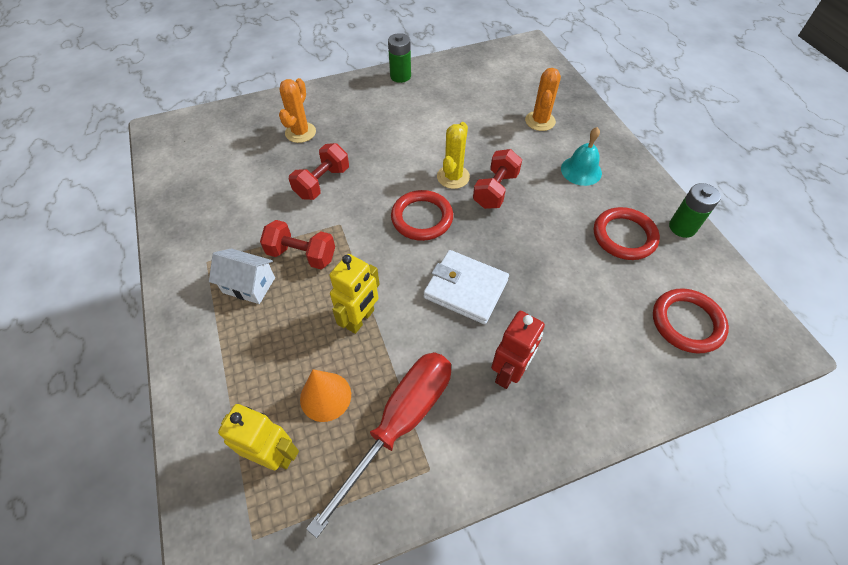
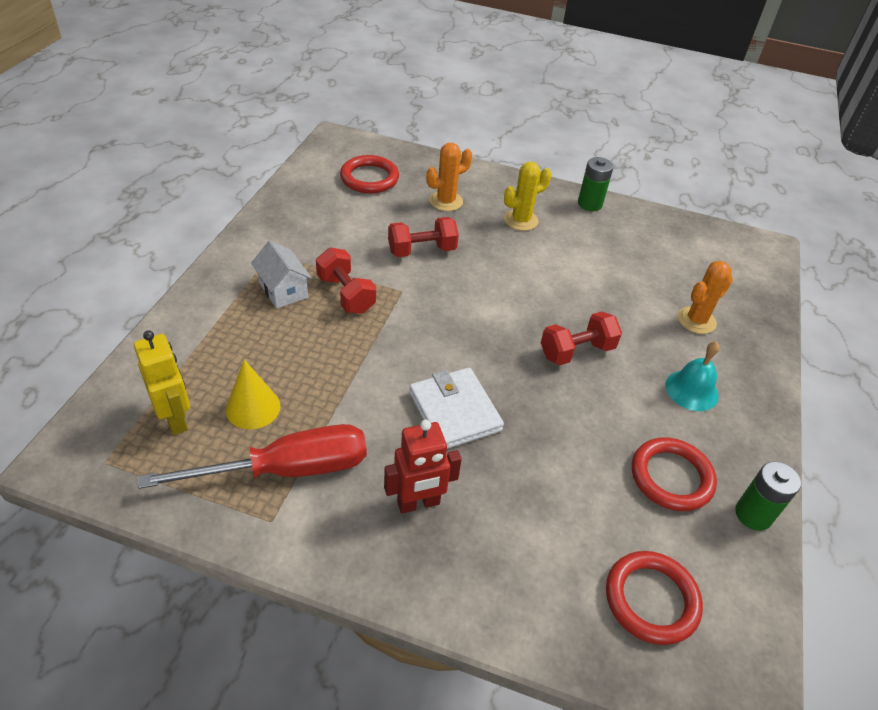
camera: 35 degrees right, 10 degrees down
orange cone [300,369,351,422] -> yellow cone [226,360,281,429]
yellow robot [329,254,380,334] -> none
red ring [391,190,453,241] -> red ring moved to [340,155,399,193]
yellow cactus [437,122,470,189] -> yellow cactus moved to [504,162,551,231]

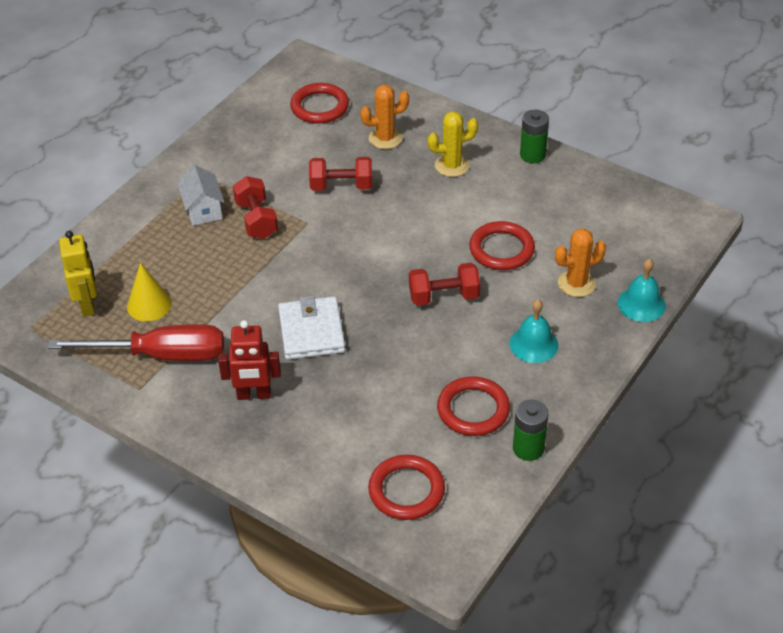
camera: 20 degrees right, 0 degrees up
none -> red ring [469,221,535,270]
none -> turquoise bell [618,259,666,322]

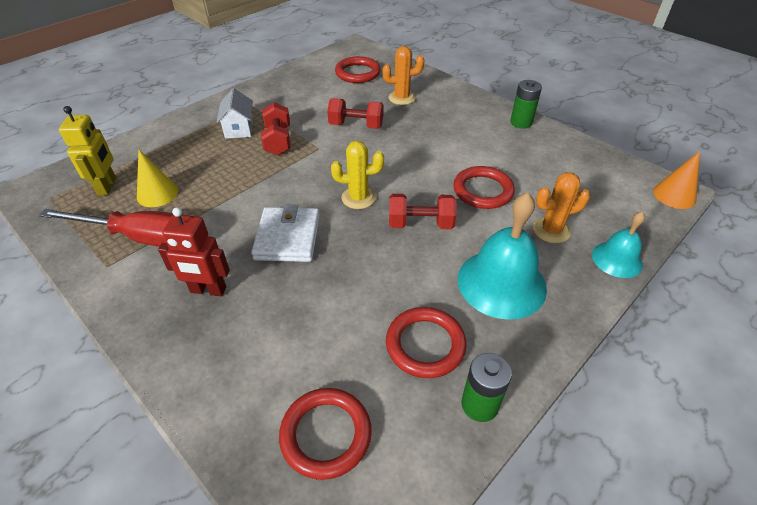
camera: 10 degrees right, 0 degrees up
yellow cactus [428,111,478,177] -> yellow cactus moved to [331,141,384,209]
turquoise bell [509,299,559,363] -> turquoise bell [458,192,547,320], size x1.74
none -> orange cone [653,151,700,209]

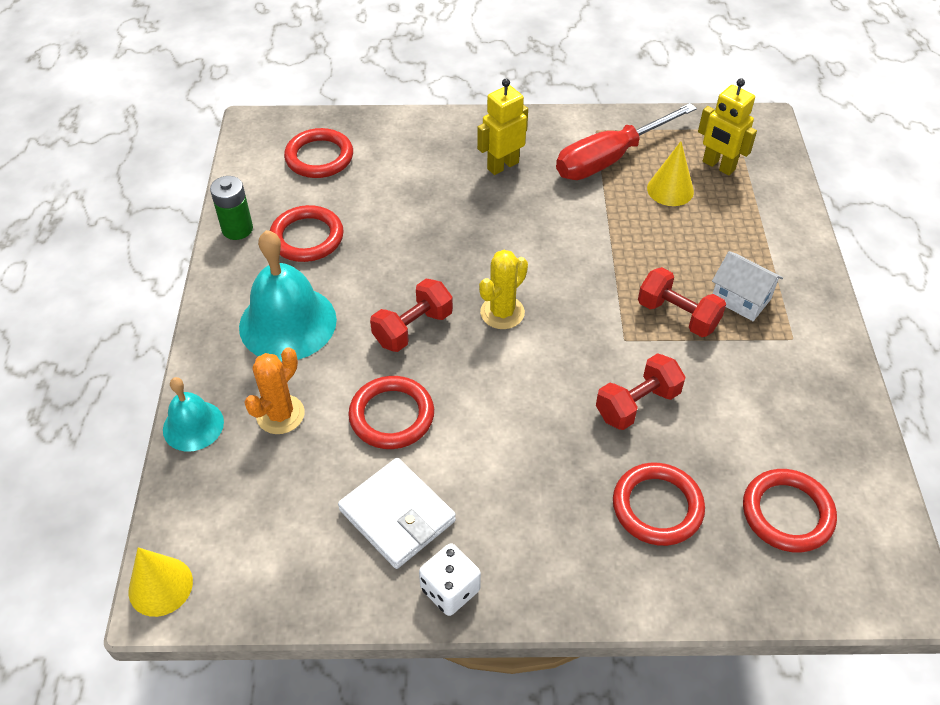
camera: 135 degrees right, 5 degrees up
red robot [158,207,230,296] -> yellow robot [477,79,528,175]
white wallet [251,204,320,262] -> white wallet moved to [338,458,456,569]
orange cactus [382,46,424,105] -> red ring [613,463,705,546]
green battery [510,80,542,129] -> white dice [419,543,481,616]
orange cone [653,151,700,209] -> yellow cone [129,547,193,617]

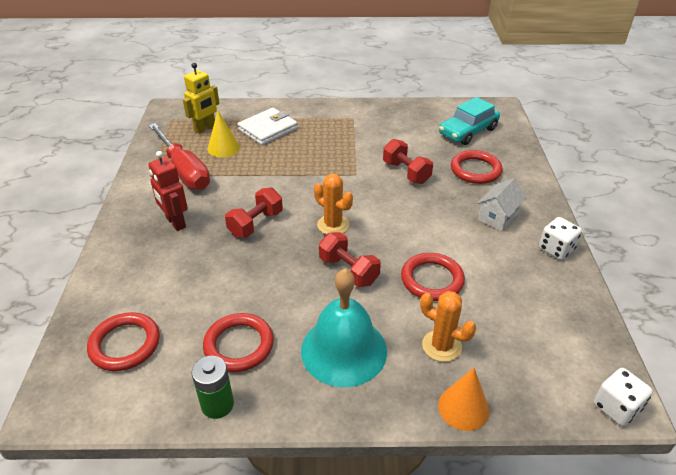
camera: 90 degrees left, 10 degrees down
yellow cone [129,547,193,617] -> white dice [594,368,653,426]
turquoise bell [163,377,224,452] -> orange cone [438,368,489,431]
white wallet [338,458,456,569] -> white wallet moved to [237,108,298,145]
yellow robot [477,79,528,175] -> red robot [148,151,188,231]
yellow cactus [479,250,528,329] -> orange cactus [314,174,353,235]
red dumbbell [638,267,726,337] -> red dumbbell moved to [225,187,283,238]
white house [712,251,783,321] -> white house moved to [477,178,526,231]
red ring [743,469,837,553] -> turquoise car [439,97,500,145]

